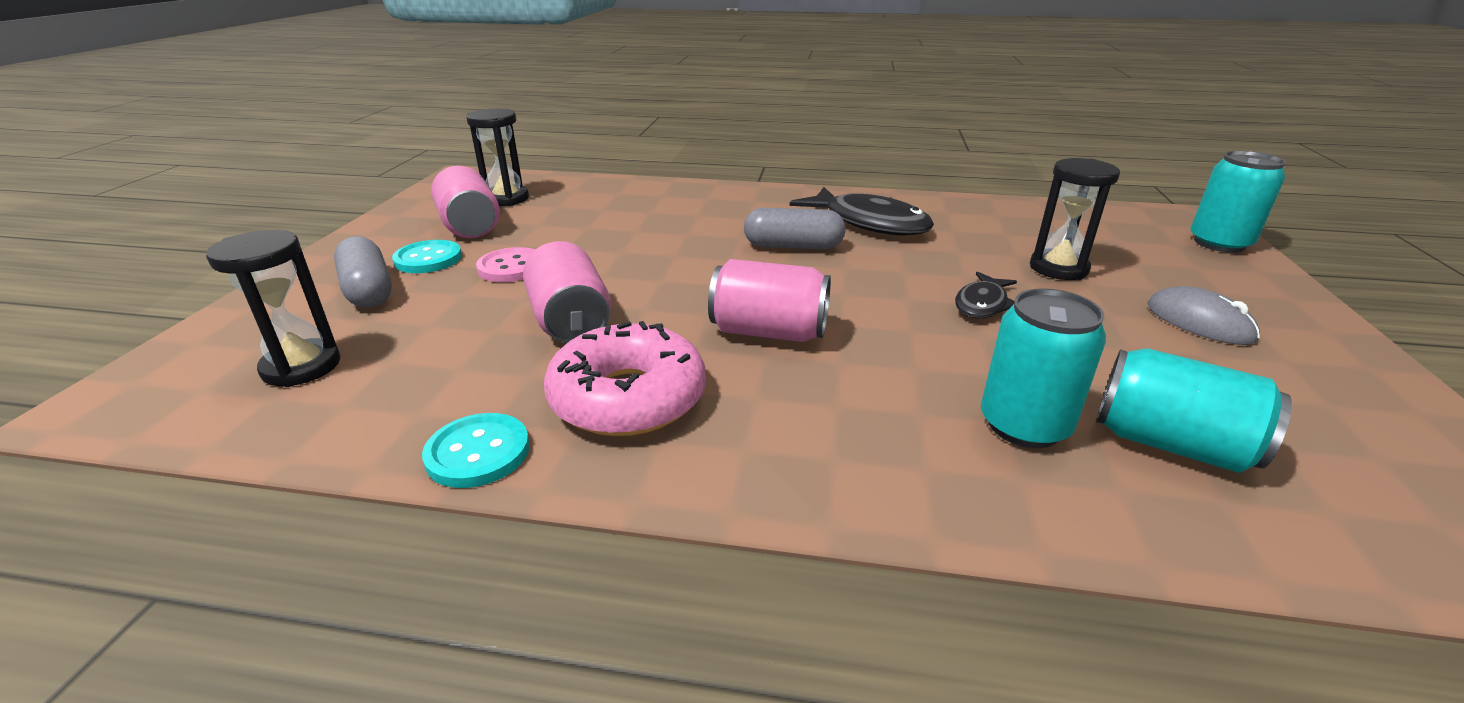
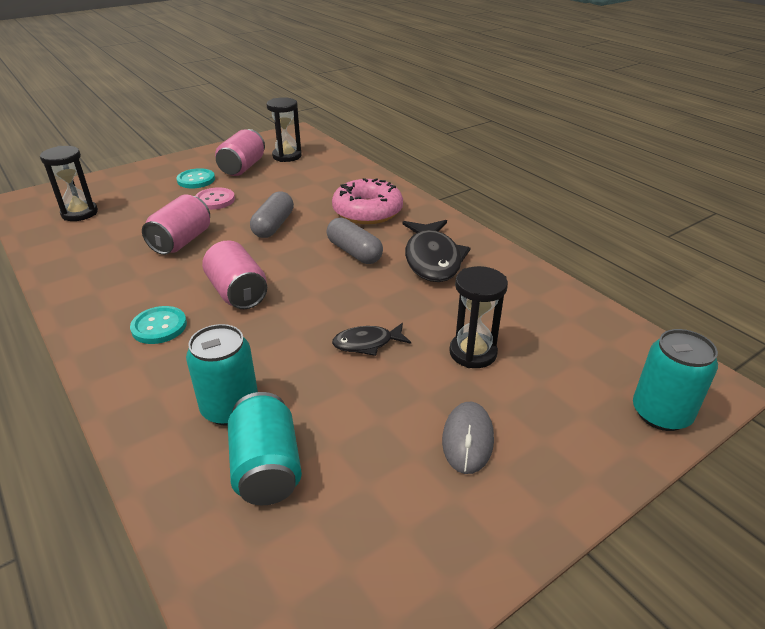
camera: 45 degrees right, 5 degrees up
grey capsule [334,236,392,307] -> grey capsule moved to [250,192,294,238]
turquoise button [422,413,530,488] -> turquoise button moved to [130,306,187,344]
pink donut [544,321,706,436] -> pink donut moved to [332,178,403,224]

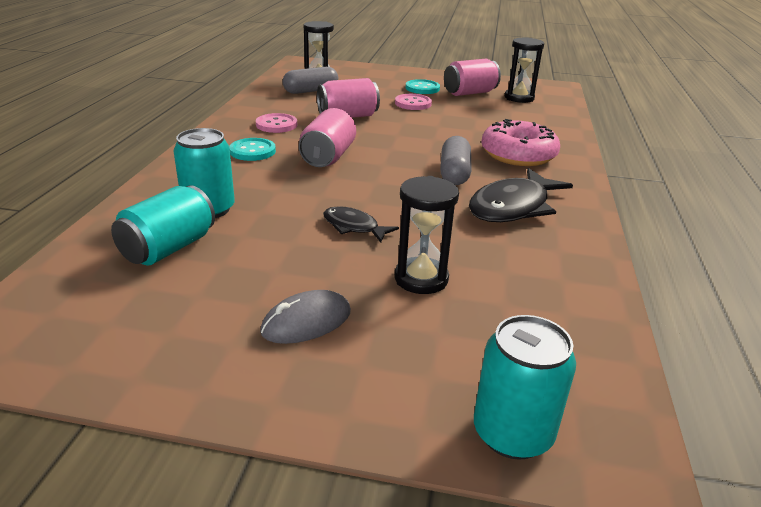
camera: 45 degrees right, 5 degrees down
grey capsule [250,192,294,238] -> grey capsule moved to [283,67,338,94]
none -> pink button [256,113,297,133]

